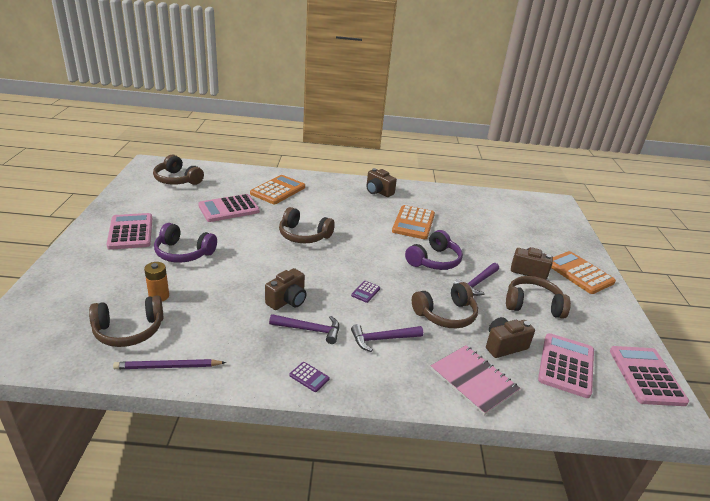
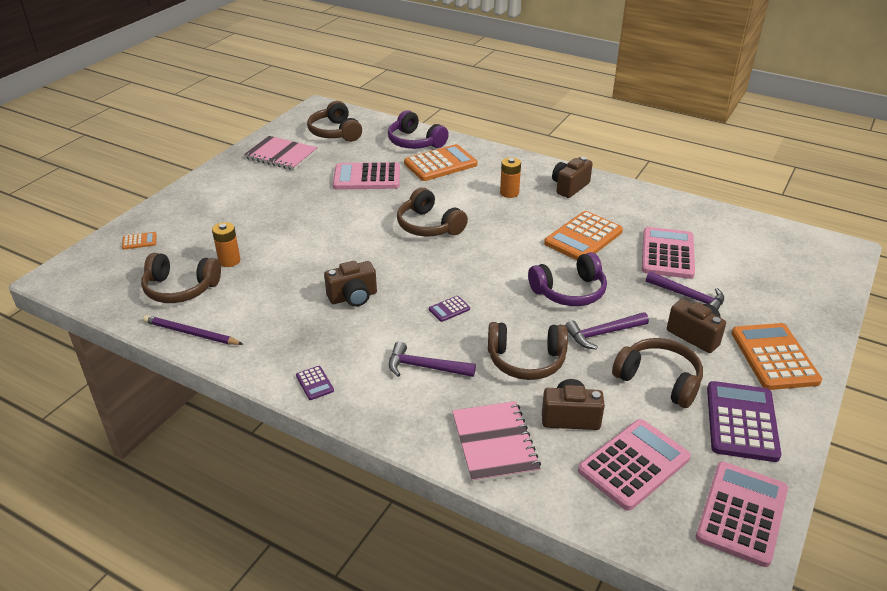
camera: 30 degrees right, 5 degrees up
pink calculator [107,213,152,250] -> pink calculator moved to [642,227,695,279]
purple headphones [154,223,217,263] -> purple headphones moved to [388,110,449,149]
purple hammer [269,314,339,344] -> purple hammer moved to [646,271,724,310]
brown camera [366,168,397,197] -> brown camera turned 60 degrees clockwise [552,157,593,198]
none -> orange calculator [122,232,157,250]
none -> pink notebook [244,136,318,170]
none -> orange battery [500,157,521,198]
none -> purple calculator [707,381,781,462]

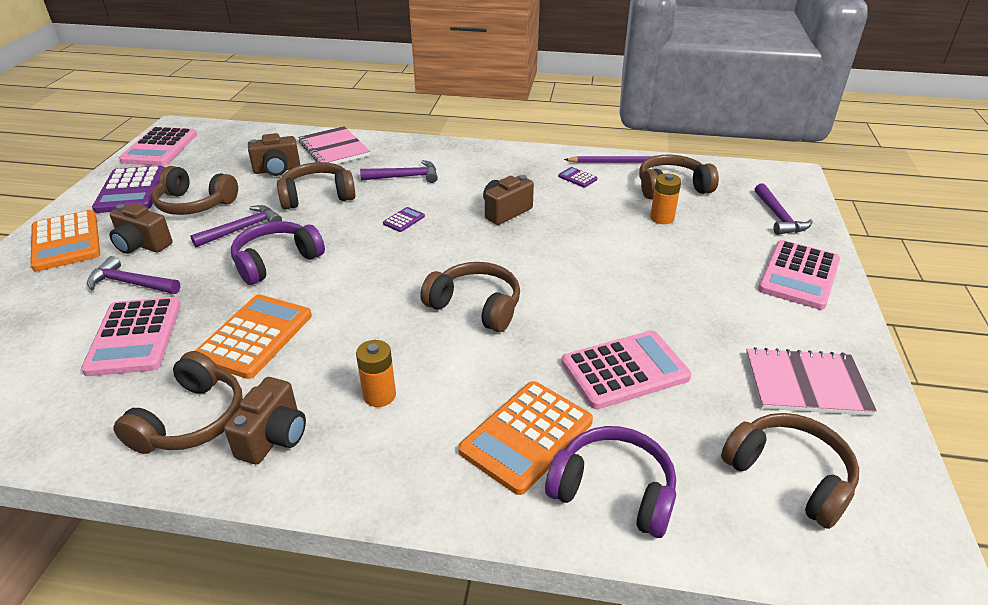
camera: 160 degrees right, 0 degrees up
orange calculator [122,232,157,250] -> purple hammer [755,183,813,235]
purple calculator [296,366,334,400] -> purple calculator moved to [558,167,597,187]
pink calculator [578,419,691,510] -> pink calculator moved to [758,240,840,310]
none -> brown headphones [113,351,243,454]

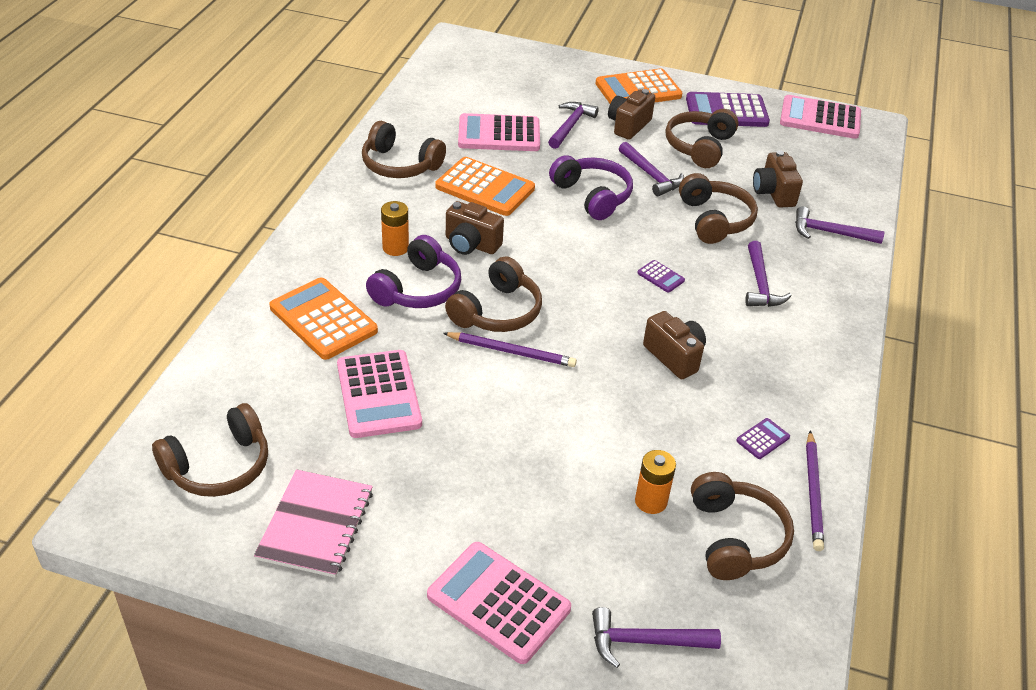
camera: 95 degrees right, 5 degrees up
brown camera [224,377,306,465] -> brown camera moved to [446,201,504,255]
pink notebook [298,126,370,164] -> purple hammer [795,206,885,244]
purple headphones [545,426,676,538] -> purple headphones moved to [366,235,461,308]
none -> purple pencil [443,332,577,367]

